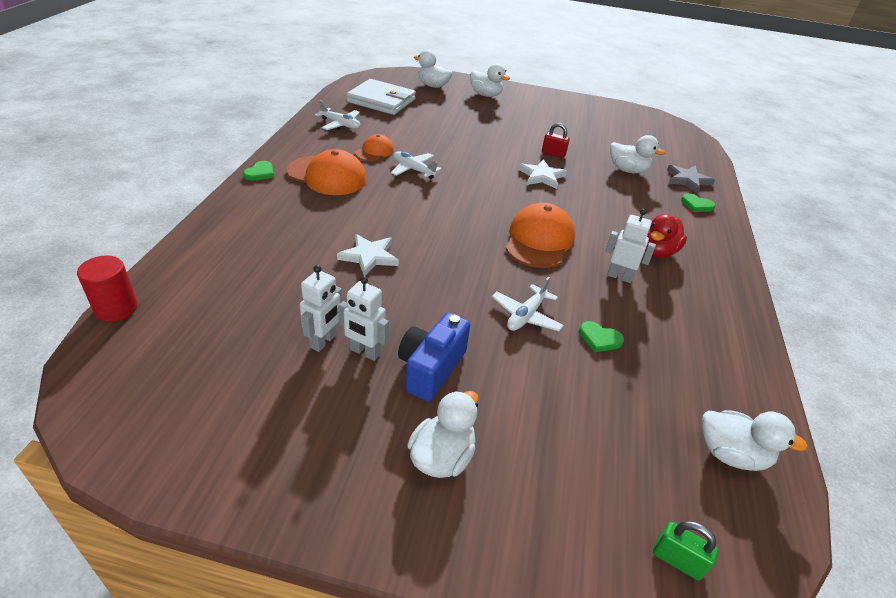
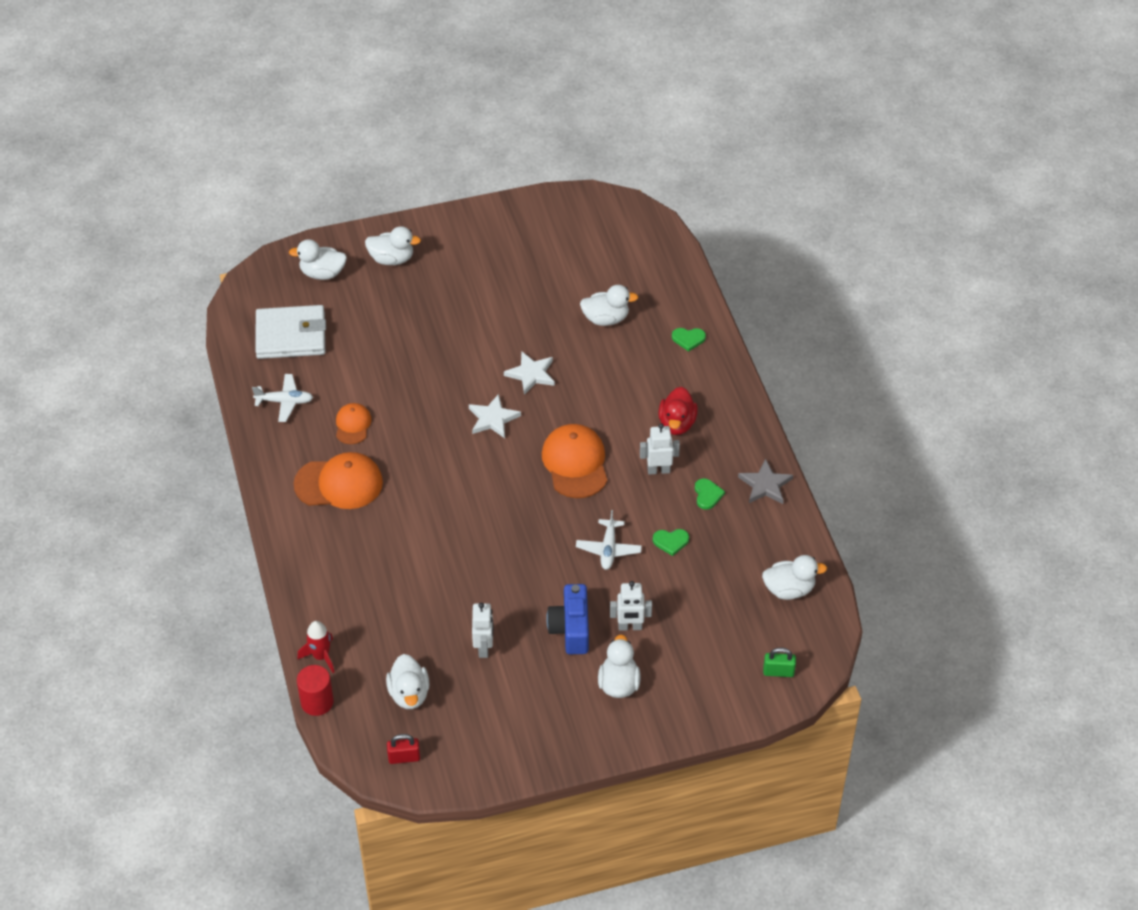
camera: 25 degrees left, 10 degrees up
green heart [243,161,274,181] -> green heart moved to [695,478,725,510]
white star [337,234,399,276] -> white star moved to [469,394,521,438]
white robot [338,276,389,361] -> white robot moved to [610,581,652,631]
white plane [391,151,442,179] -> none
red padlock [542,123,570,158] -> red padlock moved to [387,734,420,764]
grey star [667,165,715,194] -> grey star moved to [738,459,793,504]
none -> red rocket [297,621,334,673]
none -> white duck [386,654,430,709]

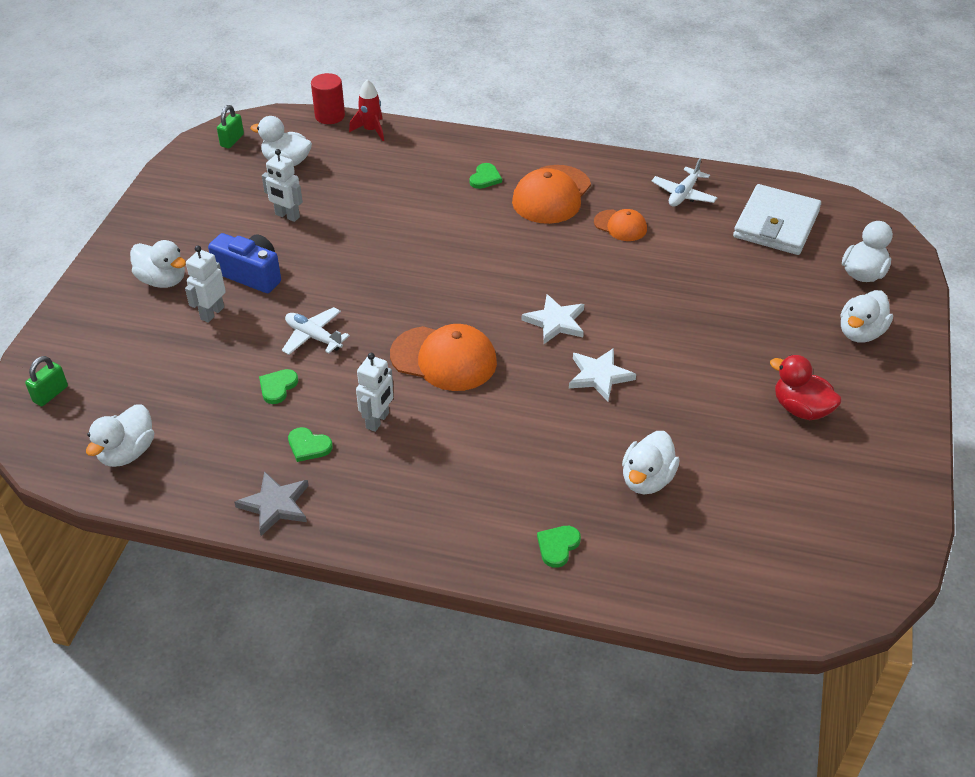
camera: 120 degrees right, 5 degrees down
red padlock [387,734,420,764] -> green padlock [217,105,244,148]
red duck [658,387,698,435] -> red duck moved to [770,355,842,420]
none -> green heart [469,163,502,189]

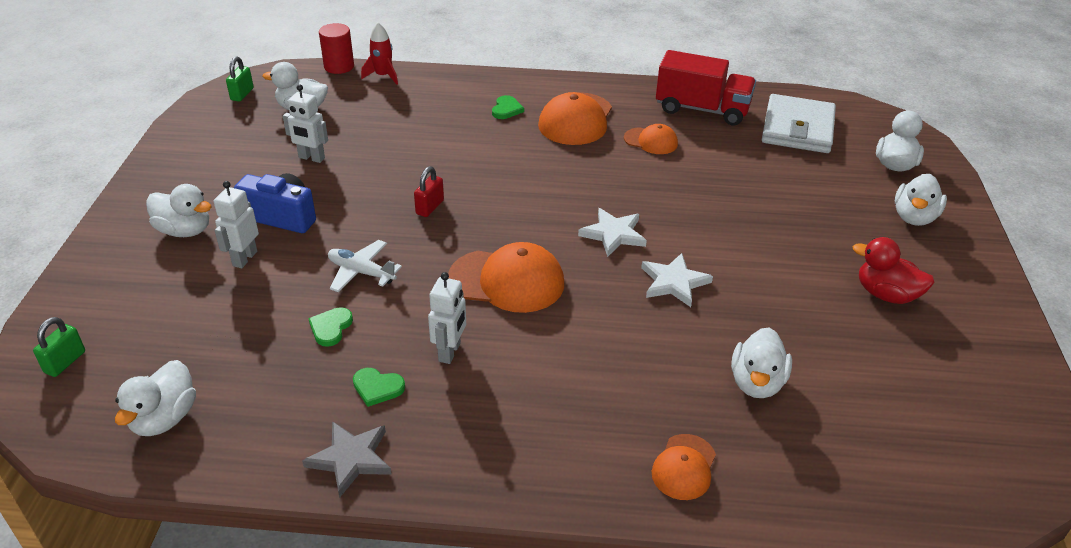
camera: 10 degrees left, 5 degrees down
green heart [537,526,581,568] -> orange cap [652,434,716,500]
white plane [651,158,717,207] -> red truck [656,50,756,126]
none -> red padlock [414,166,444,217]

